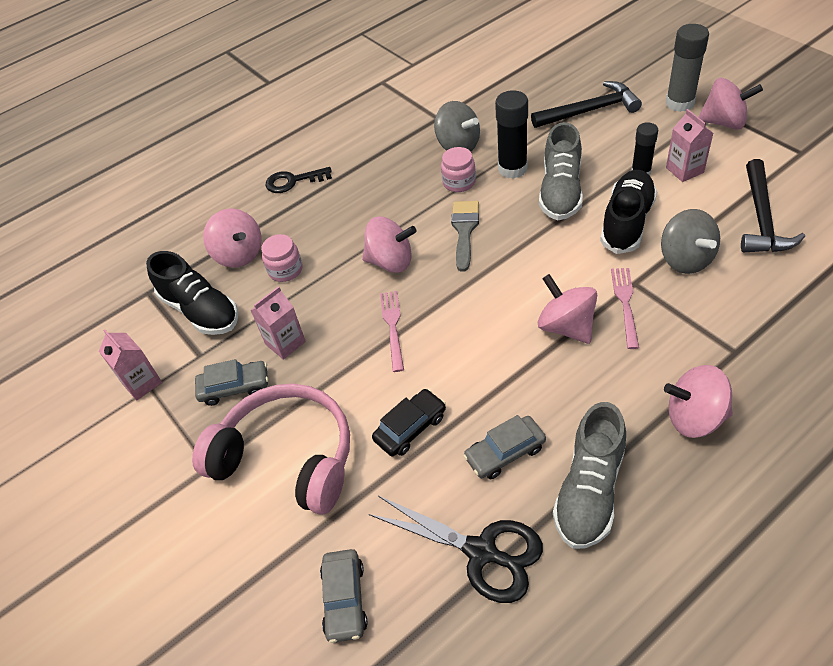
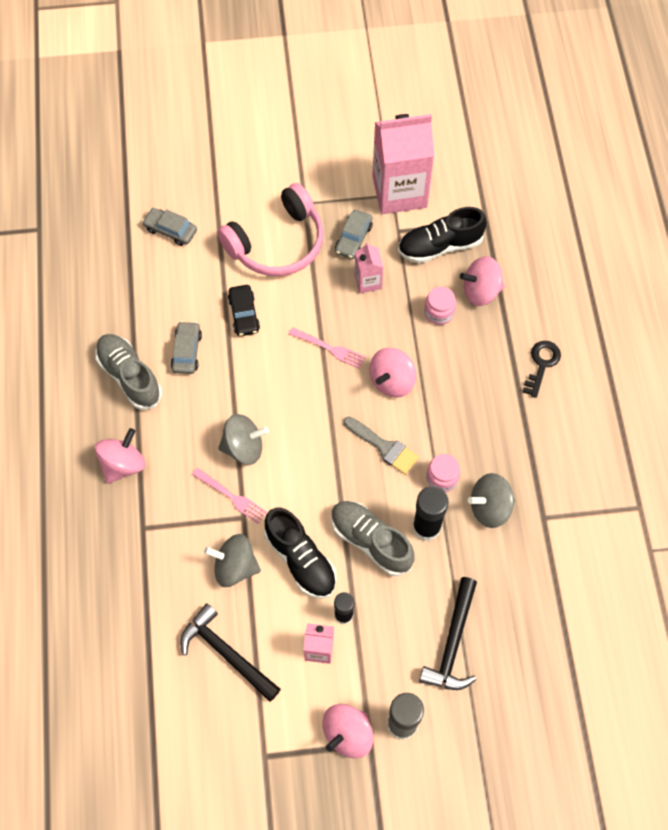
camera: 115 degrees right, 15 degrees up
pink carton [99,330,162,401] -> pink carton [372,114,434,214], size x2.13
black scissors [369,496,543,603] -> none
pink spinning top [538,274,597,344] -> grey spinning top [218,414,269,465]

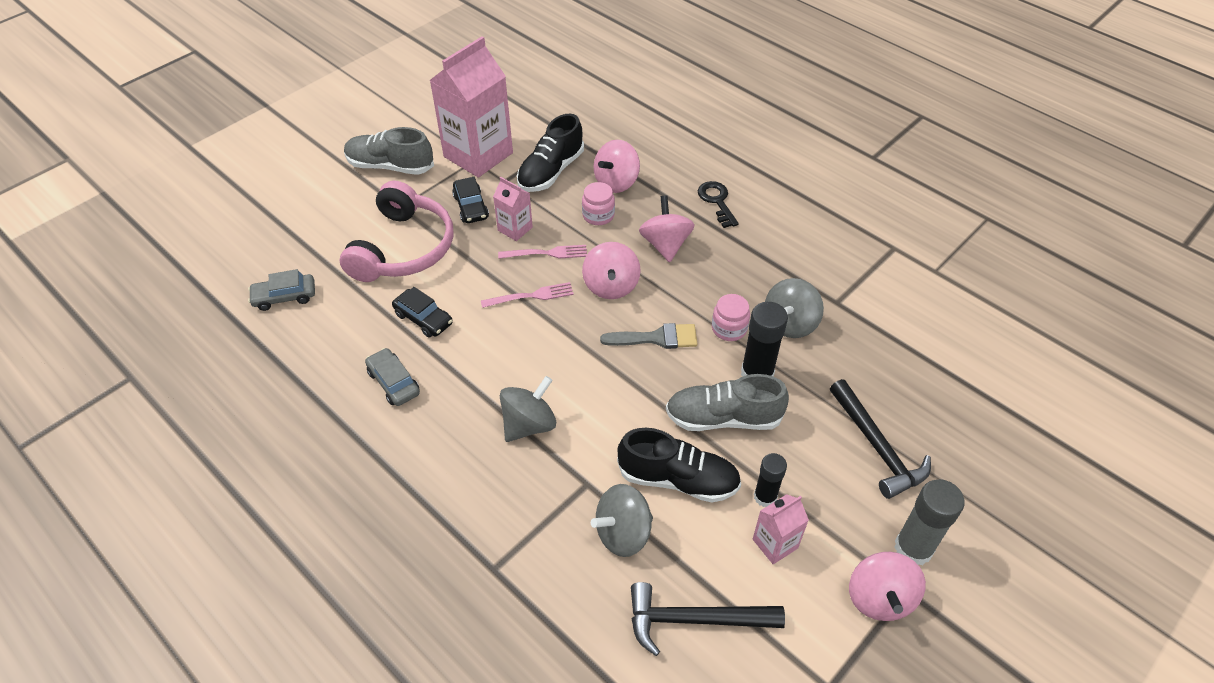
camera: 40 degrees left, 15 degrees down
grey shoe [95,334,162,410] -> grey shoe moved to [344,127,434,175]
pink spinning top [95,428,145,484] -> pink spinning top moved to [639,195,695,262]
pink fork [192,468,267,524] -> pink fork moved to [498,245,587,259]
grey car [335,210,372,259] -> black car [452,177,489,223]

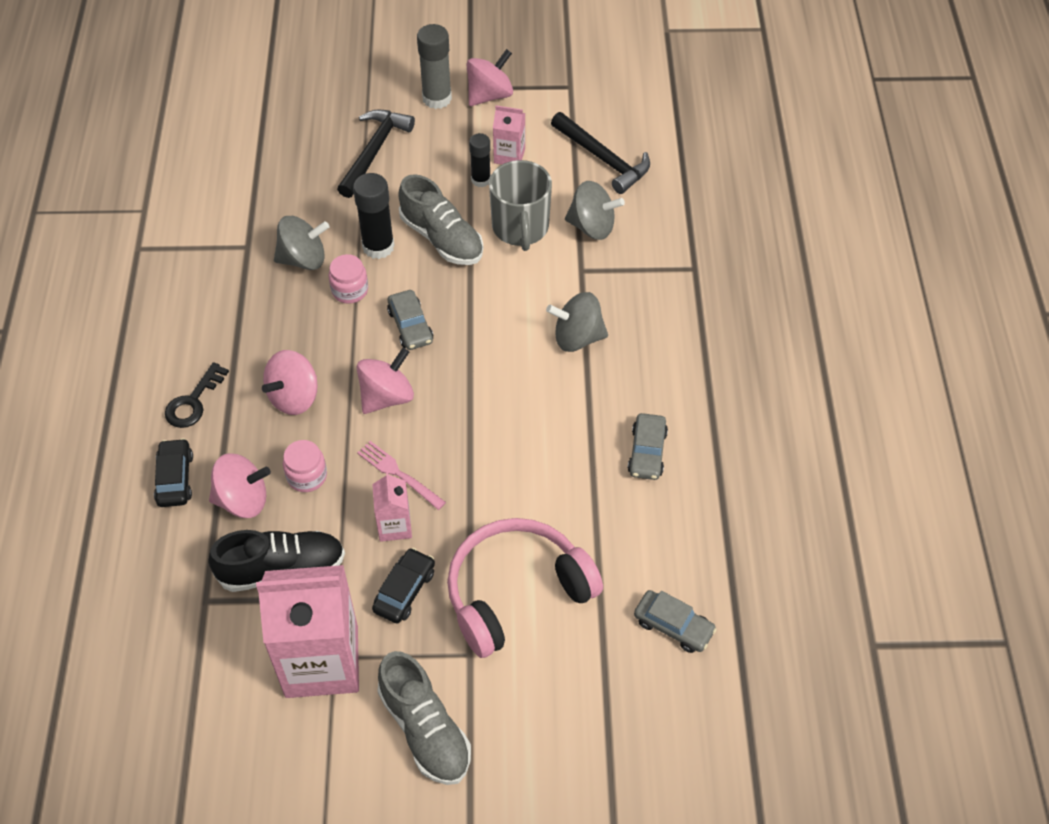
camera: 135 degrees left, 5 degrees up
black car [392,287,453,338] -> black car moved to [154,438,193,507]
pink fork [481,282,574,308] -> none
grey brush [600,323,698,349] -> grey car [387,290,434,350]
black shoe [617,428,741,502] -> grey mug [489,160,552,251]

